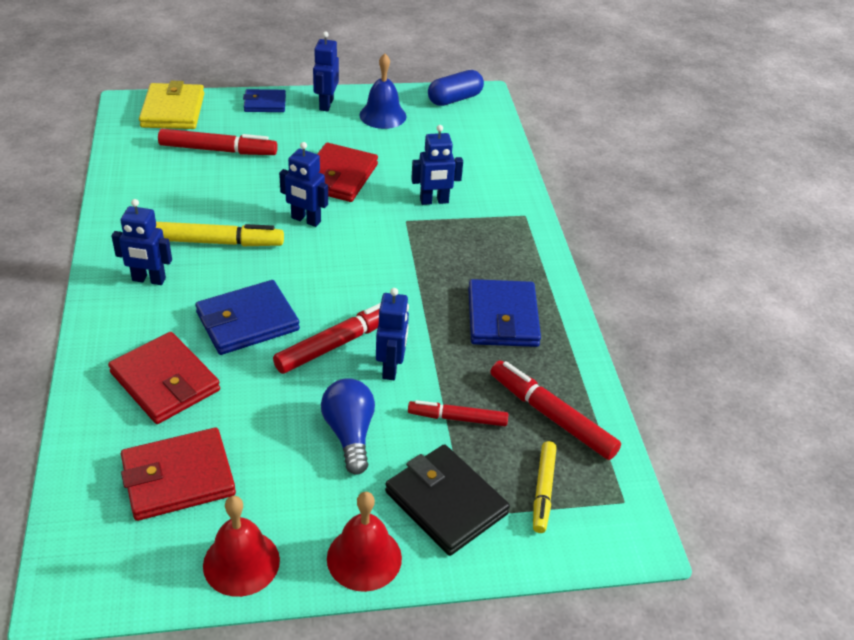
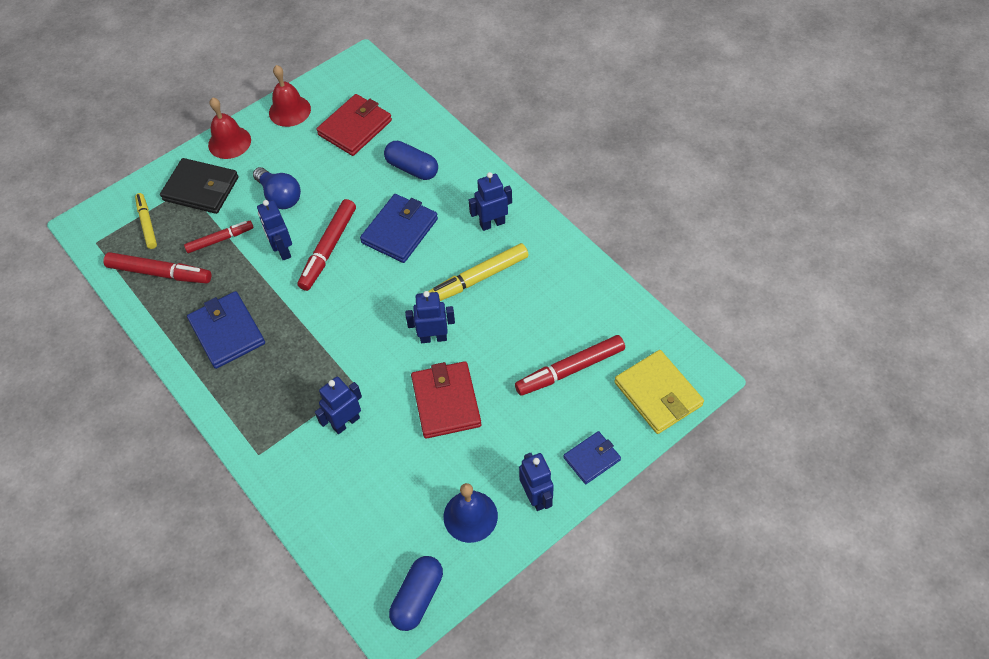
camera: 155 degrees right, 15 degrees up
red wallet [108,332,220,424] -> blue capsule [384,141,438,180]

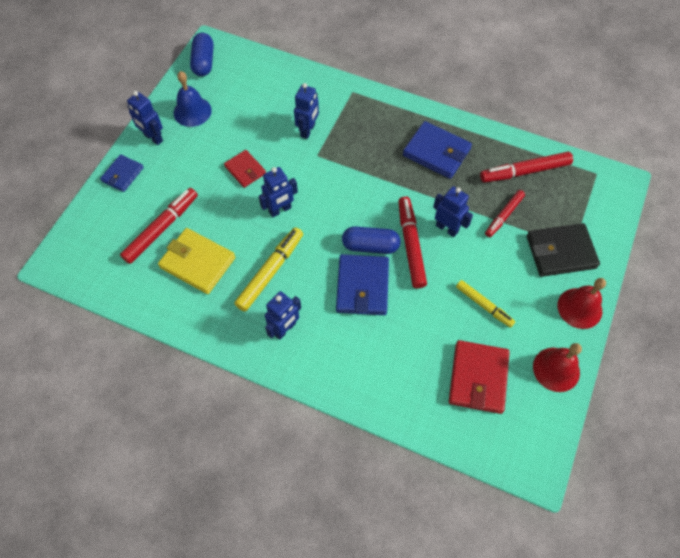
camera: 150 degrees right, 5 degrees up
yellow marker [135,193,157,249] -> yellow marker moved to [456,280,515,328]
blue light bulb [253,167,301,209] -> none
blue capsule [384,141,438,180] -> blue capsule moved to [342,226,401,254]
red wallet [411,361,481,439] -> red wallet [224,150,266,188], size x0.61
yellow wallet [614,350,704,434] -> yellow wallet moved to [158,228,235,294]

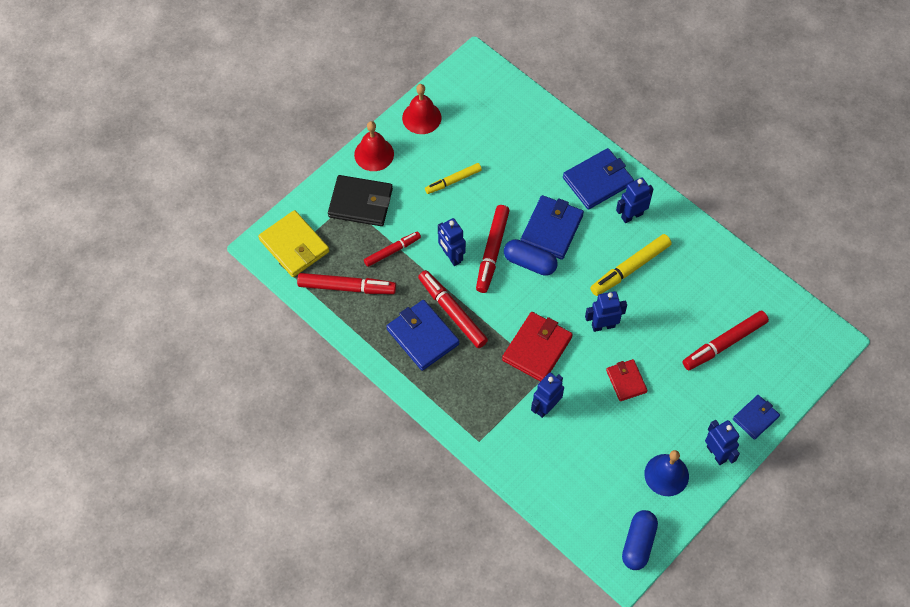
camera: 160 degrees left, 0 degrees up
yellow wallet [158,228,235,294] -> yellow wallet moved to [258,210,329,277]
red wallet [449,340,510,414] -> red wallet moved to [502,312,573,382]
yellow marker [456,280,515,328] -> yellow marker turned 90 degrees counterclockwise [425,163,482,194]
none -> red marker [418,270,488,348]
none -> blue wallet [563,148,634,210]

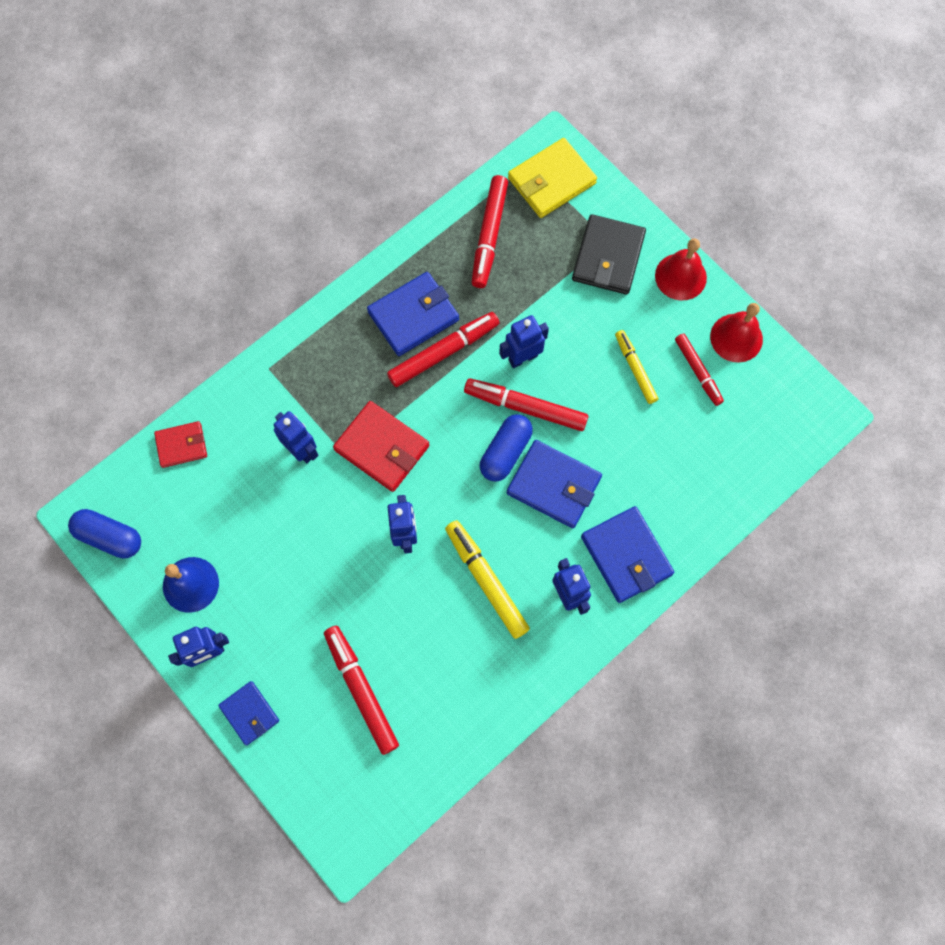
camera: 95 degrees right, 10 degrees up
red marker [364,231,421,267] -> red marker moved to [675,333,724,406]
red wallet [606,359,648,401] -> red wallet moved to [154,421,207,468]

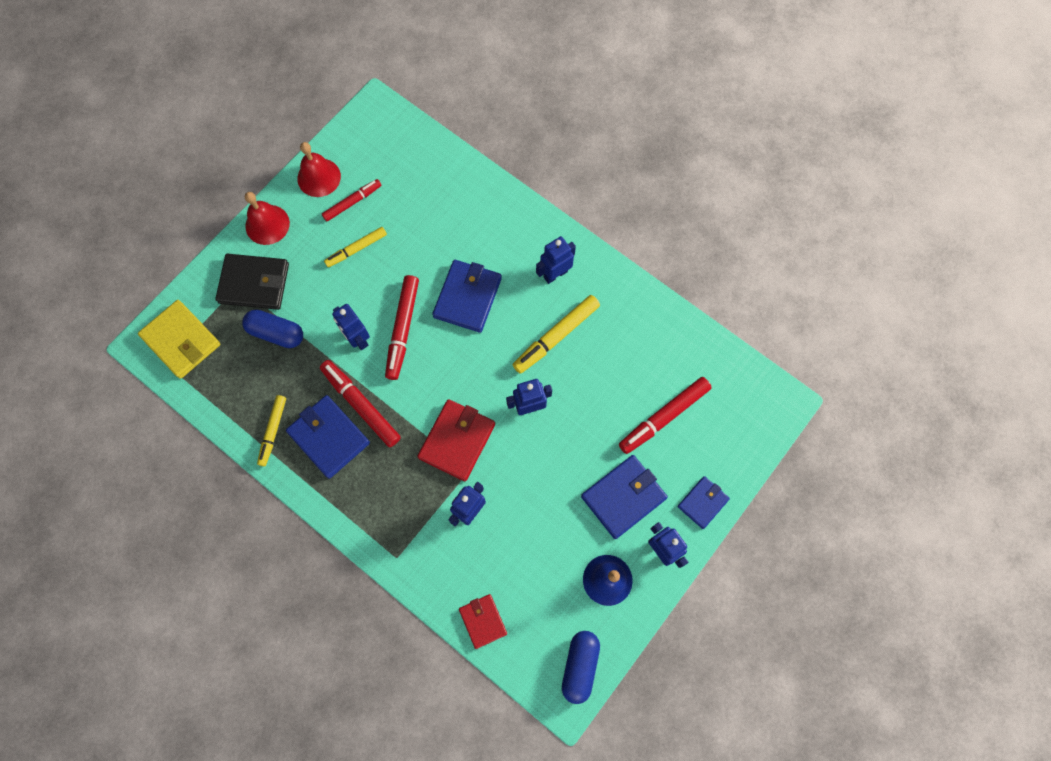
camera: 100 degrees left, 0 degrees up
red marker [472,175,508,288] -> none
blue capsule [480,414,533,482] -> blue capsule moved to [242,309,303,348]
blue wallet [581,506,674,603] -> blue wallet moved to [581,455,668,539]
none -> yellow marker [257,395,286,466]

